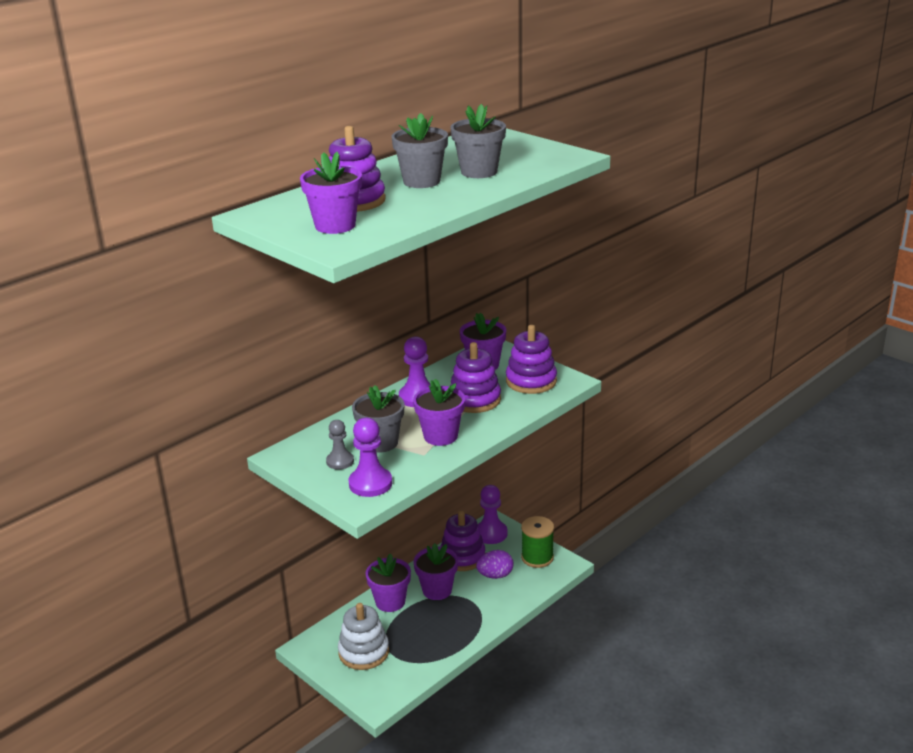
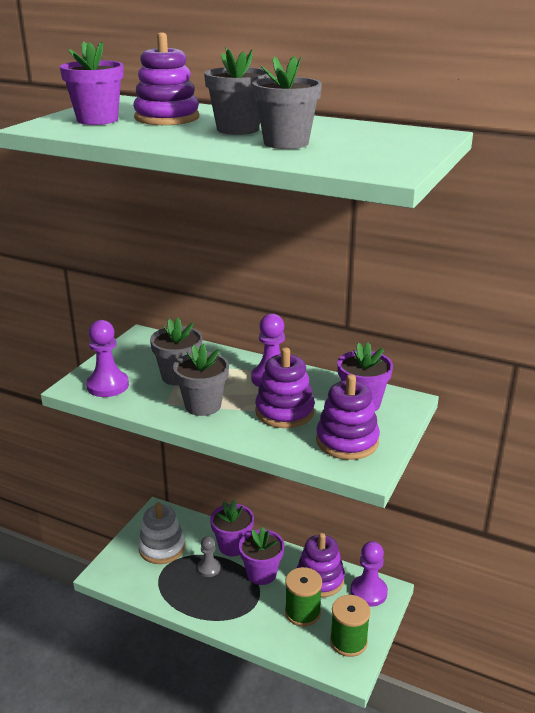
camera: 70 degrees right, 0 degrees up
grey pawn [326,420,354,470] -> grey pawn moved to [197,536,221,577]
purple flower pot [413,379,465,446] -> grey flower pot [173,344,229,416]
purple egg [476,550,514,579] -> green spool [285,567,322,626]

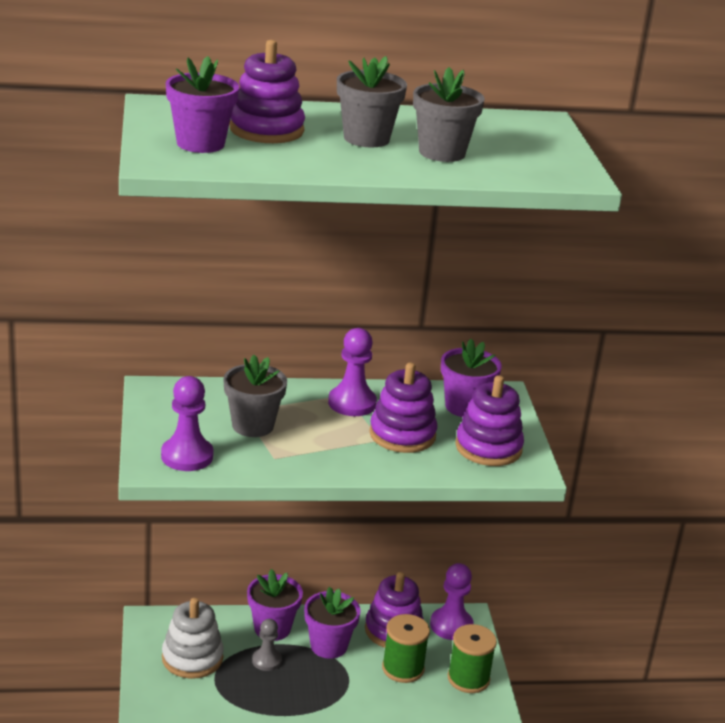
camera: 35 degrees left, 0 degrees up
grey flower pot [173,344,229,416] -> none

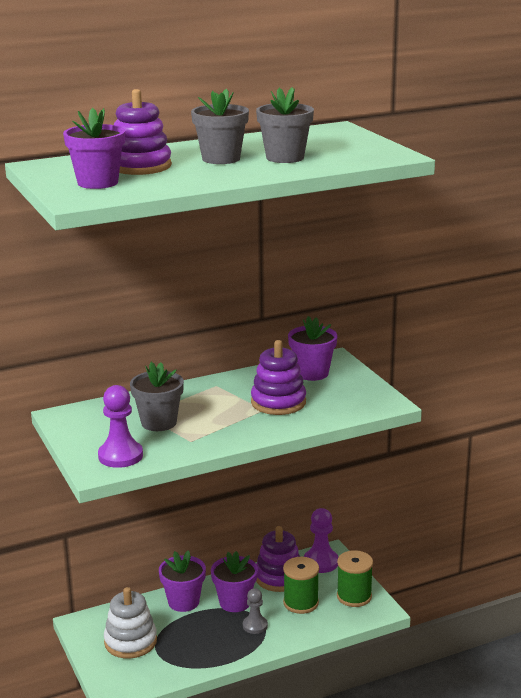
camera: 15 degrees left, 5 degrees down
grey pawn [252,619,282,671] -> grey pawn moved to [243,588,268,634]
purple pawn [328,328,377,416] -> none
purple stacking toy [455,375,524,466] -> none

